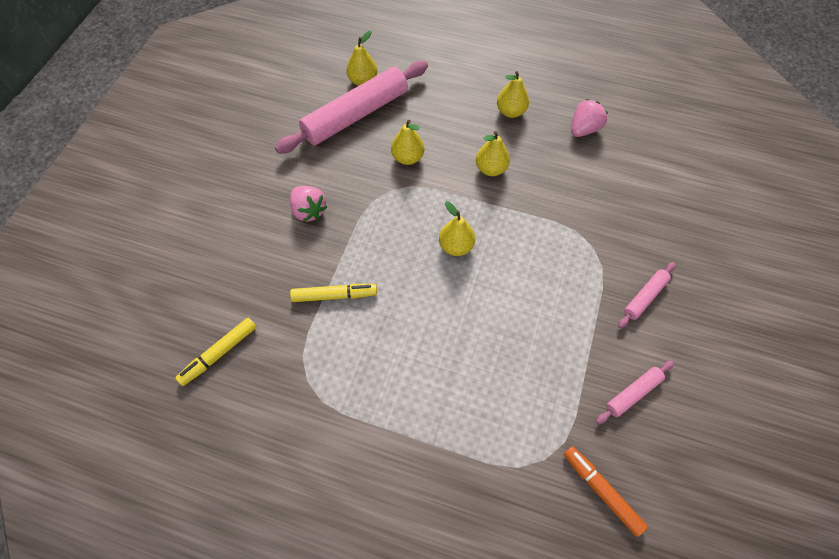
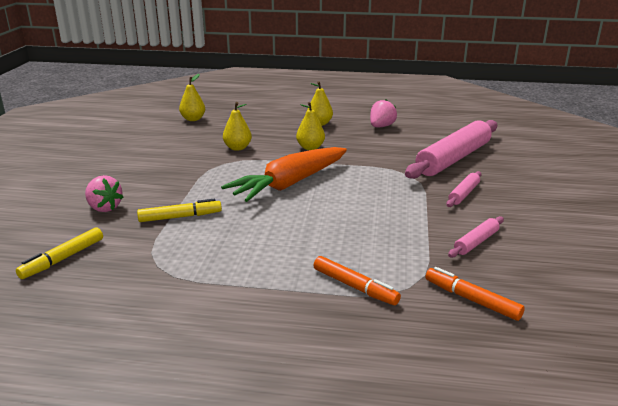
camera: 10 degrees left, 35 degrees down
pink rolling pin [275,61,428,154] -> pink rolling pin moved to [405,120,497,179]
pink strawberry [290,186,327,222] -> pink strawberry moved to [85,175,123,212]
yellow pear [439,201,475,256] -> orange carrot [221,147,347,202]
none -> orange marker [313,256,401,305]

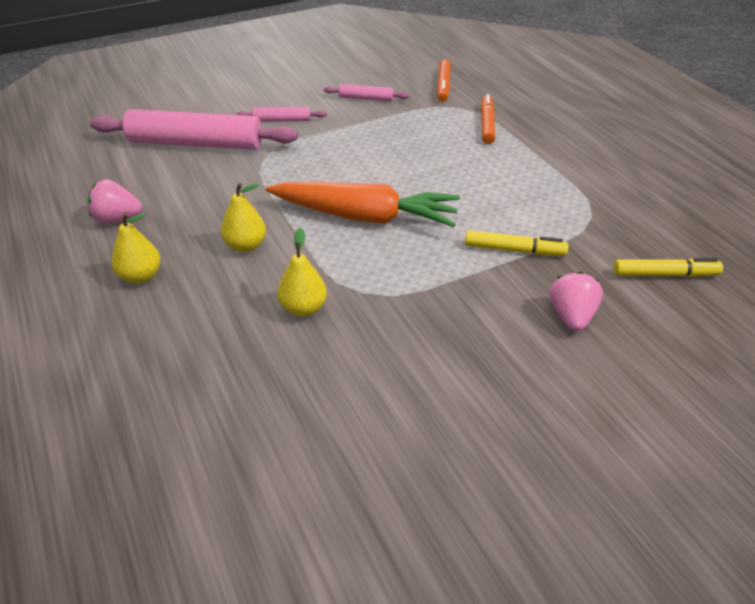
camera: 125 degrees left, 15 degrees up
yellow marker [137,199,222,222] -> yellow marker turned 150 degrees clockwise [465,230,568,256]
yellow pear [179,74,205,121] -> none

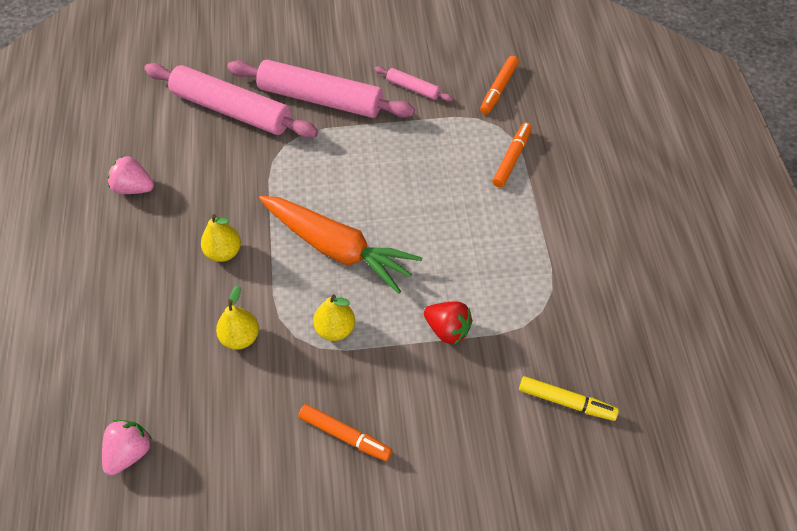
camera: 20 degrees right, 15 degrees up
yellow pear [111,213,161,284] -> yellow pear moved to [313,295,355,341]
pink rolling pin [236,107,327,122] -> pink rolling pin [227,60,415,118], size x2.22
yellow marker [465,230,568,256] -> red strawberry [424,301,473,345]
pink strawberry [550,272,603,331] -> pink strawberry moved to [102,420,152,475]
none -> orange marker [298,404,392,461]

